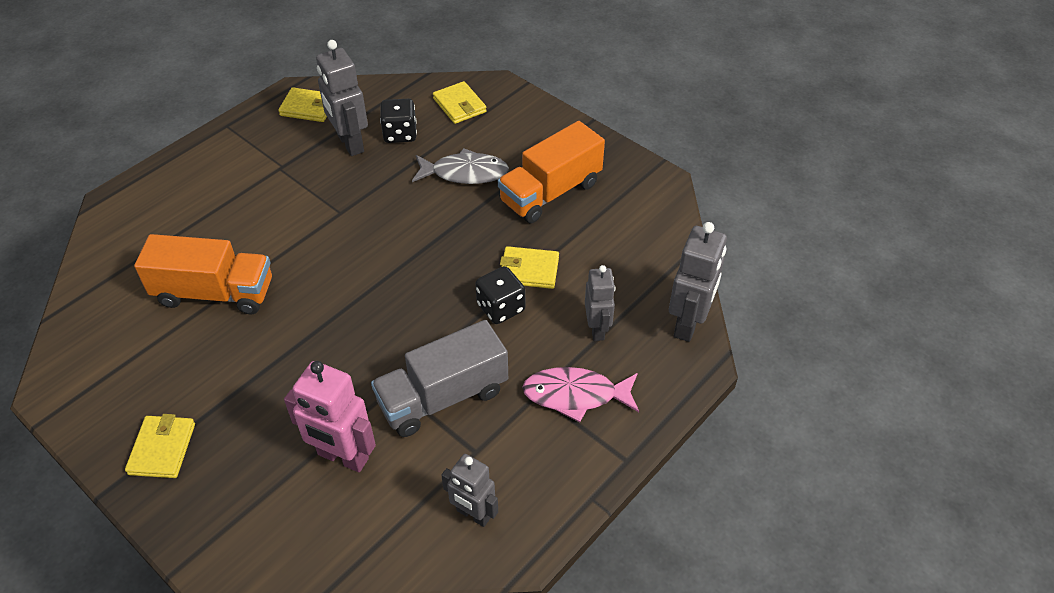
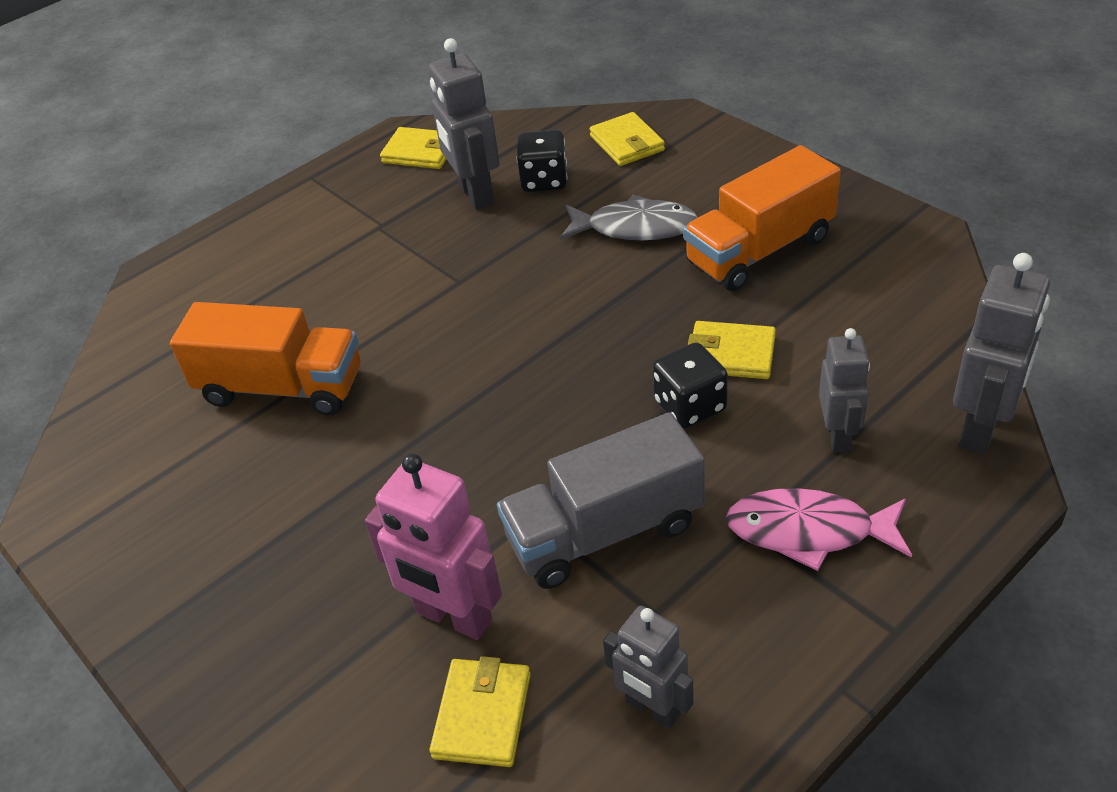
camera: 10 degrees right, 5 degrees down
yellow wallet [125,414,195,478] -> yellow wallet moved to [429,656,531,767]

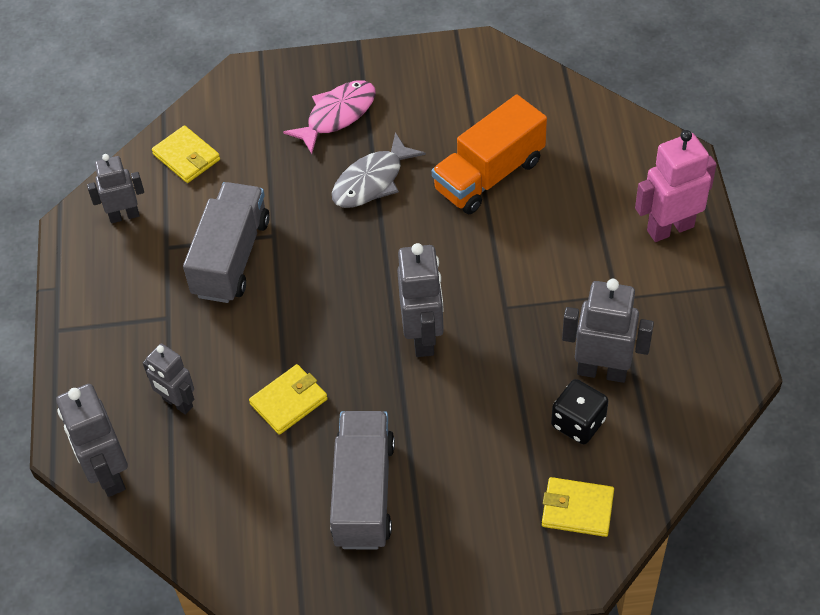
camera: 125 degrees right, 10 degrees up
pink robot [365,453,502,640] -> pink robot moved to [635,130,717,242]
yellow wallet [380,127,446,169] -> none
grey fish [560,195,698,240] -> grey fish moved to [332,132,426,208]
black dice [653,343,728,428] -> none
orange truck [683,145,841,291] -> grey truck [330,411,395,550]
pink fish [726,488,912,571] -> pink fish moved to [283,80,376,154]
none -> grey robot [397,243,444,357]

